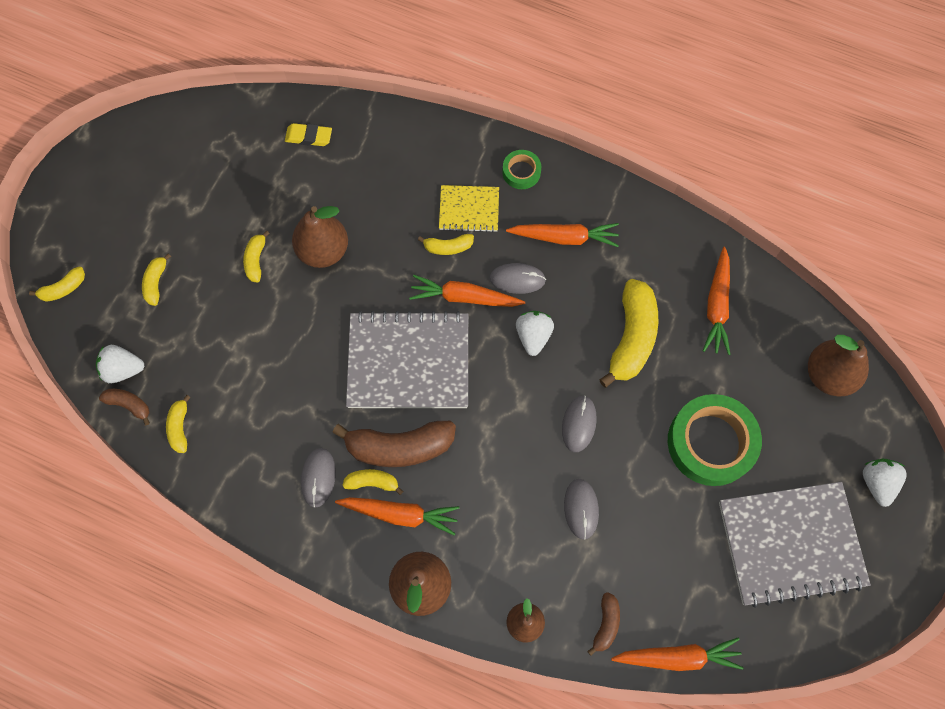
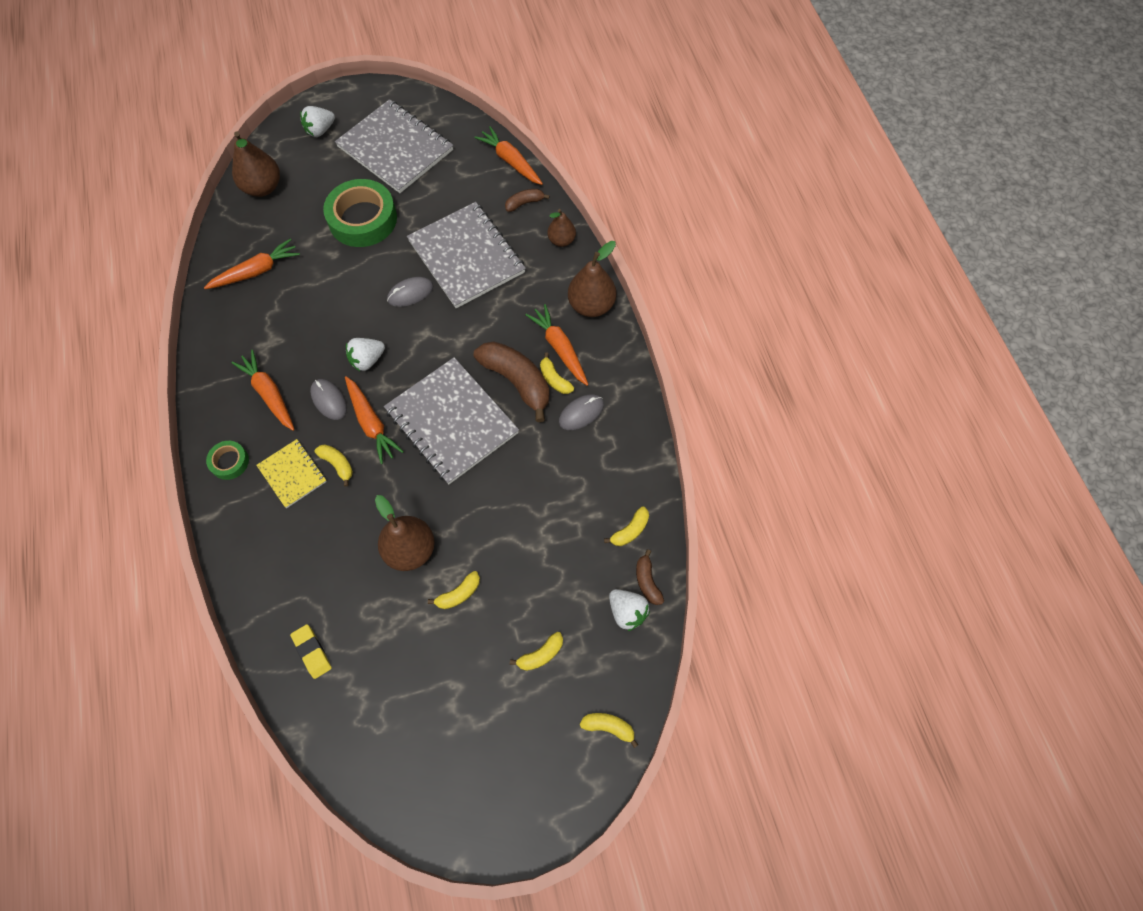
camera: 130 degrees left, 5 degrees down
grey mouse [564,479,599,540] -> grey notebook [407,202,526,308]
yellow banana [599,279,658,388] -> none

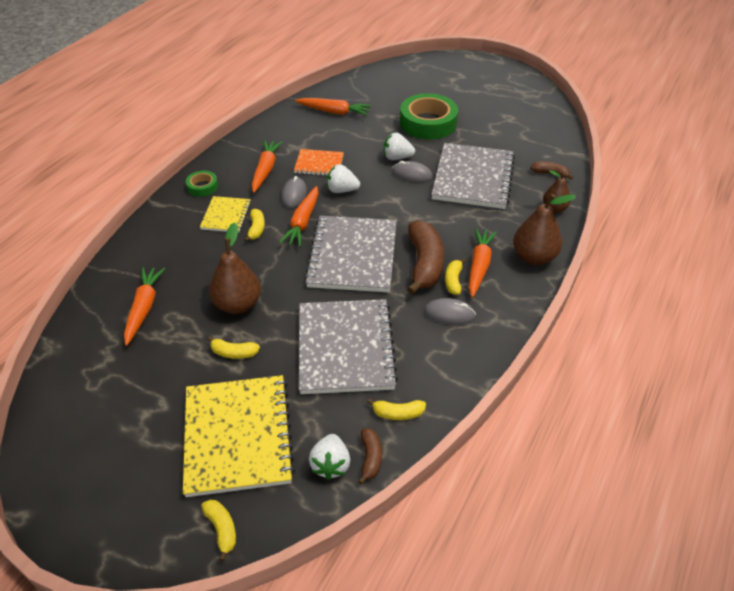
camera: 45 degrees right, 20 degrees down
brown pear [232,132,280,197] -> none
yellow eraser [290,624,332,679] -> none
white strawberry [300,106,335,137] -> white strawberry moved to [384,133,415,160]
grey notebook [335,99,453,193] -> grey notebook moved to [299,299,398,394]
orange carrot [474,126,543,185] -> orange carrot moved to [124,267,165,346]
yellow banana [510,632,563,671] -> yellow notebook [183,375,295,497]
brown banana [636,550,664,605] -> brown banana turned 150 degrees clockwise [358,428,382,484]
none -> orange notebook [294,149,344,176]

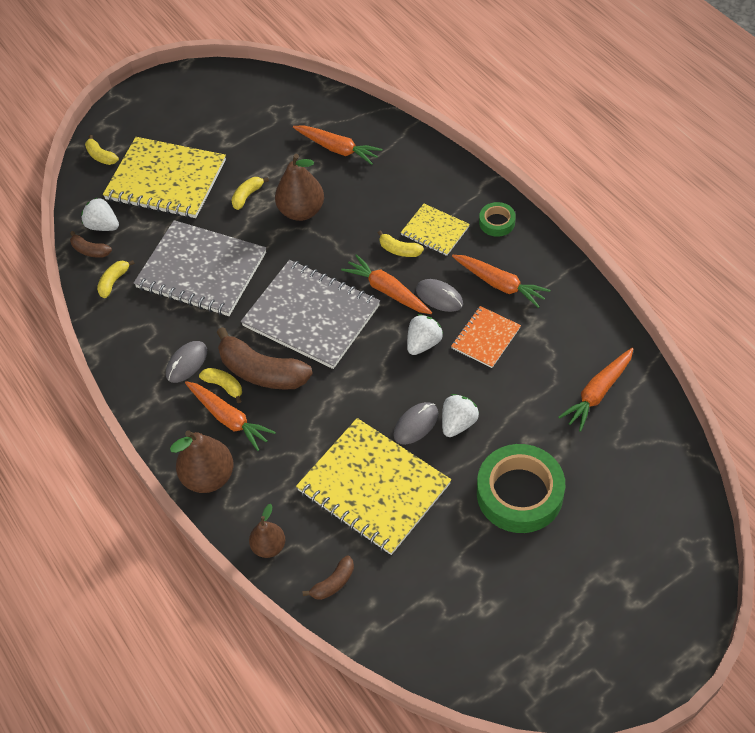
camera: 120 degrees right, 10 degrees up
yellow banana [201,500,236,561] -> yellow banana turned 45 degrees clockwise [85,135,119,165]
grey notebook [431,143,515,209] -> yellow notebook [296,418,451,555]

